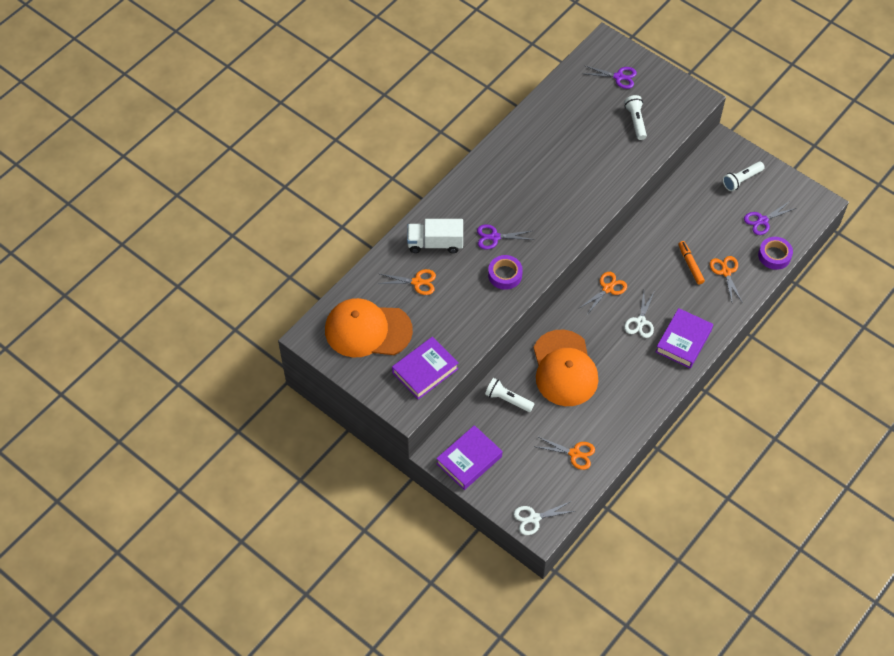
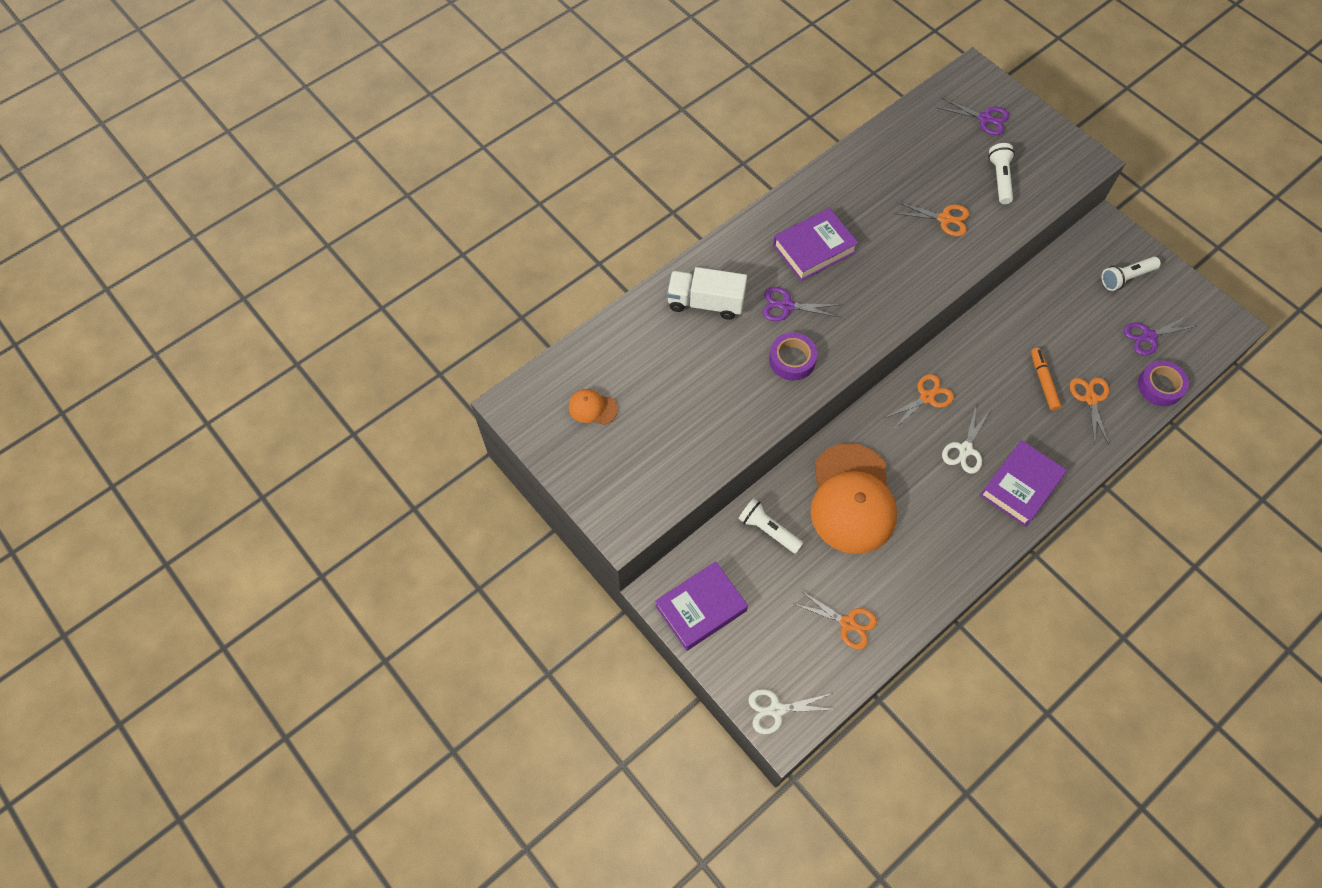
camera: 10 degrees right, 5 degrees up
orange cap [325,298,413,357] -> orange cap [569,389,618,425], size x0.41
orange scissors [377,269,436,295] -> orange scissors moved to [894,201,970,236]
purple book [392,337,458,400] -> purple book moved to [773,208,859,281]

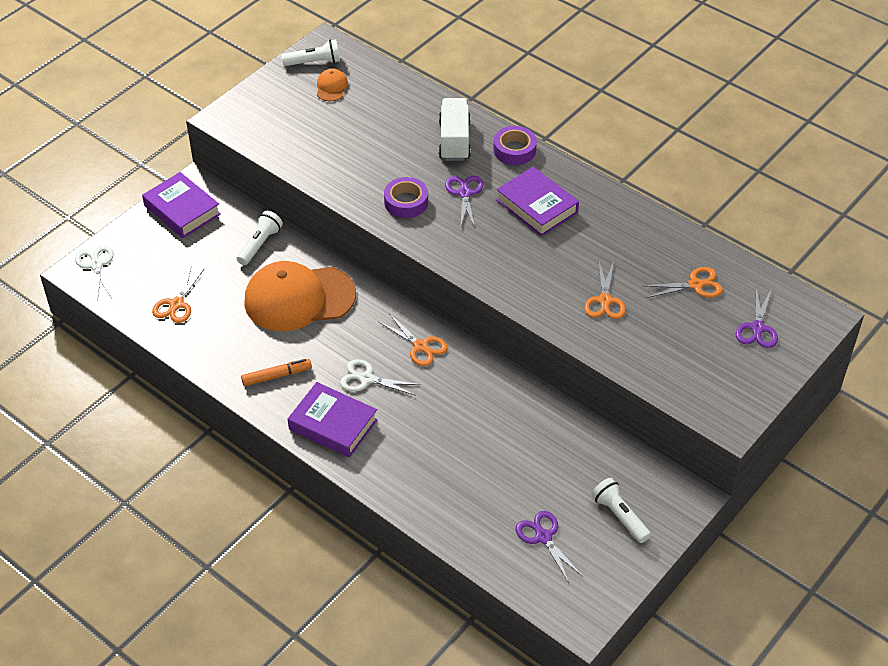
camera: 80 degrees right, 15 degrees down
white flashlight [988,143,1015,204] -> white flashlight moved to [282,39,340,66]
orange marker [1031,348,1061,410] -> orange marker moved to [241,359,312,386]
orange scissors [1070,378,1109,445] -> orange scissors moved to [643,267,723,298]
purple tape [1138,360,1189,406] -> purple tape moved to [493,126,537,165]

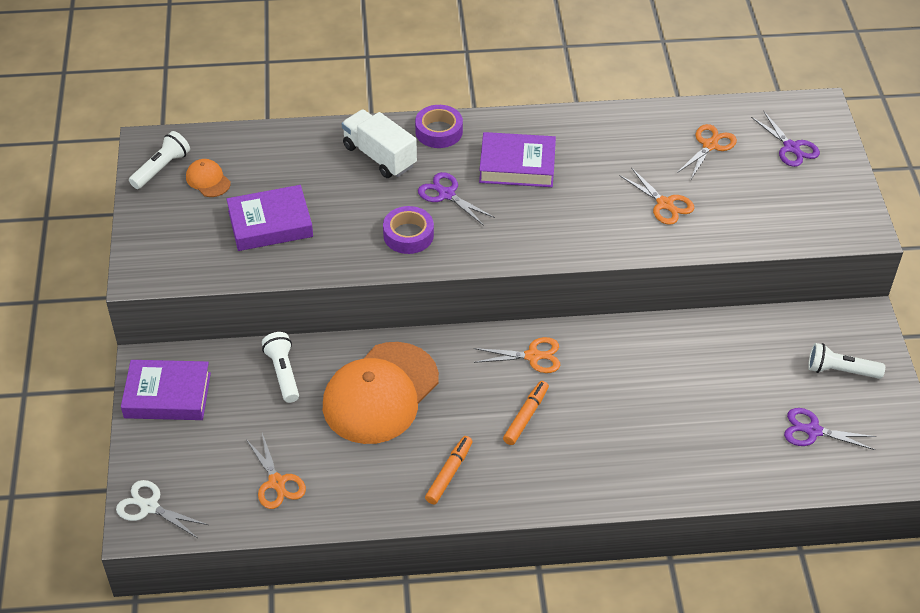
camera: 45 degrees left, 0 degrees up
purple book [288,382,378,458] -> purple book moved to [227,185,313,251]
white scissors [340,359,421,396] -> orange marker [503,381,549,445]

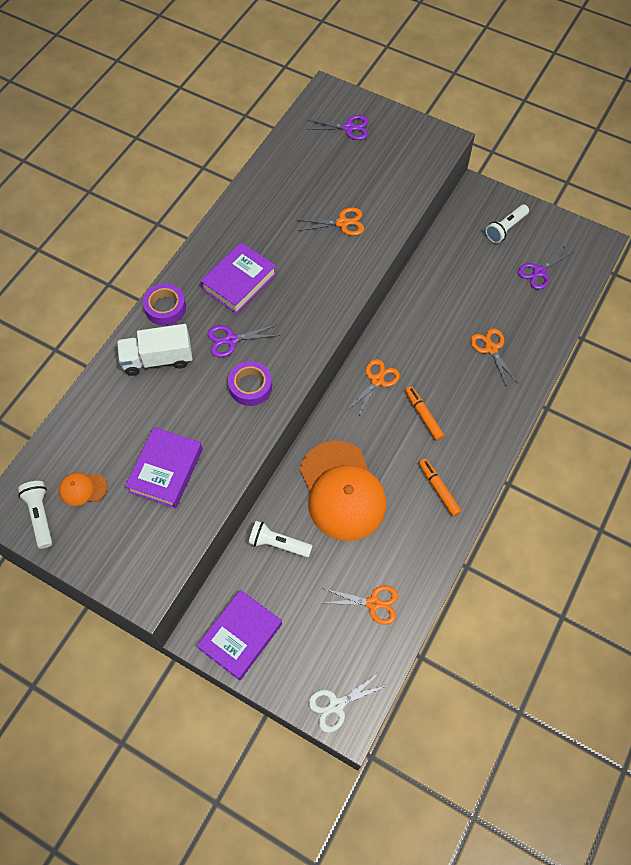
camera: 55 degrees left, 15 degrees up
orange scissors [677,124,737,179] -> orange scissors moved to [470,328,518,387]

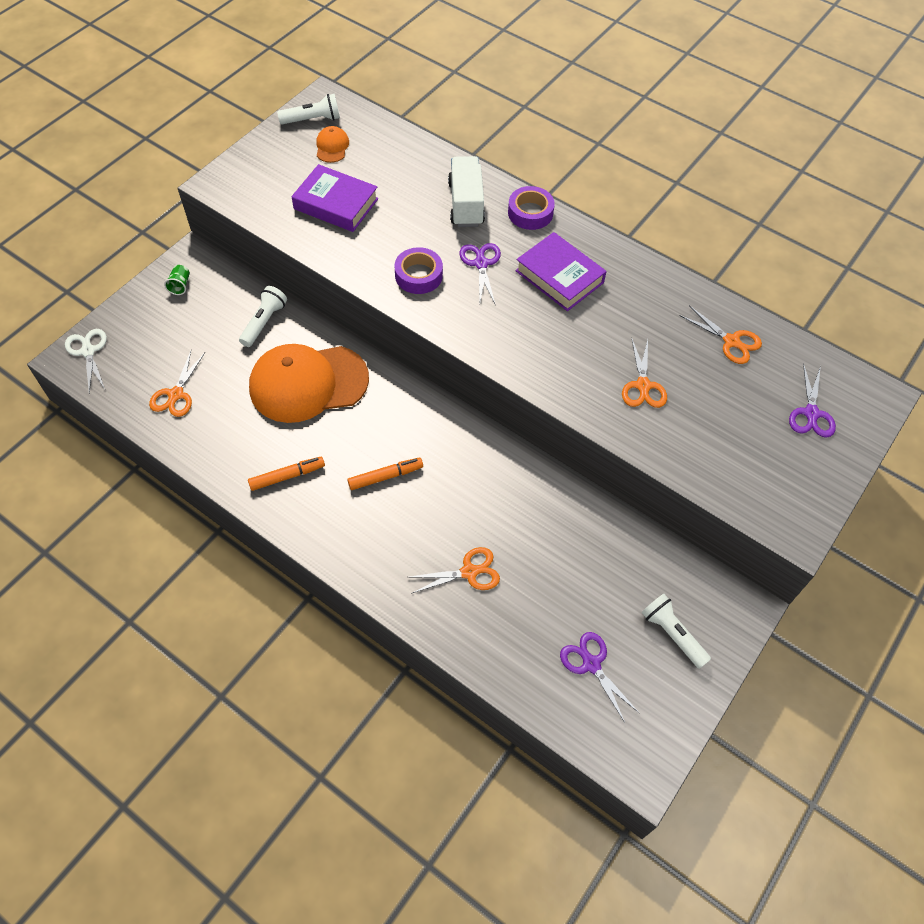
camera: 95 degrees right, 5 degrees down
purple book [197,590,282,680] -> green cup [164,265,190,295]
orange scissors [348,359,400,417] -> orange scissors moved to [680,306,762,364]

